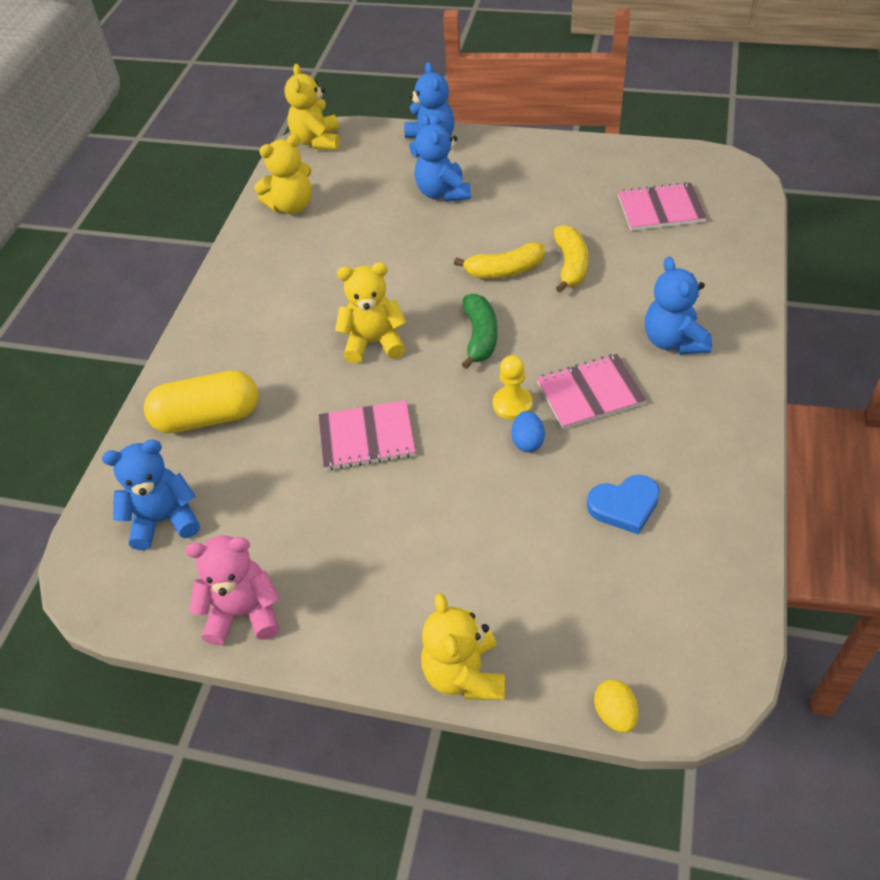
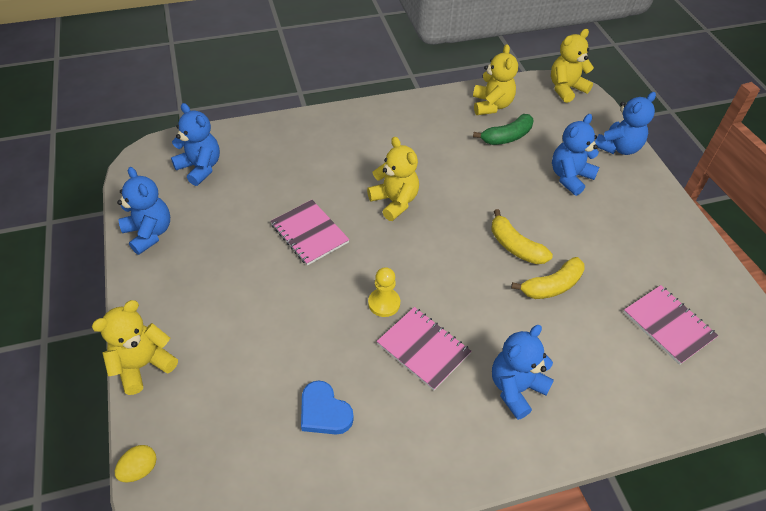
camera: 55 degrees right, 0 degrees up
yellow capsule [144,371,259,433] -> none
pink teddy bear [185,536,279,645] -> blue teddy bear [117,167,170,255]
yellow teddy bear [254,134,312,214] -> yellow teddy bear turned 120 degrees counterclockwise [473,44,518,115]
green banana [462,294,497,369] -> green banana moved to [473,114,533,145]
blue egg [512,411,545,452] -> none

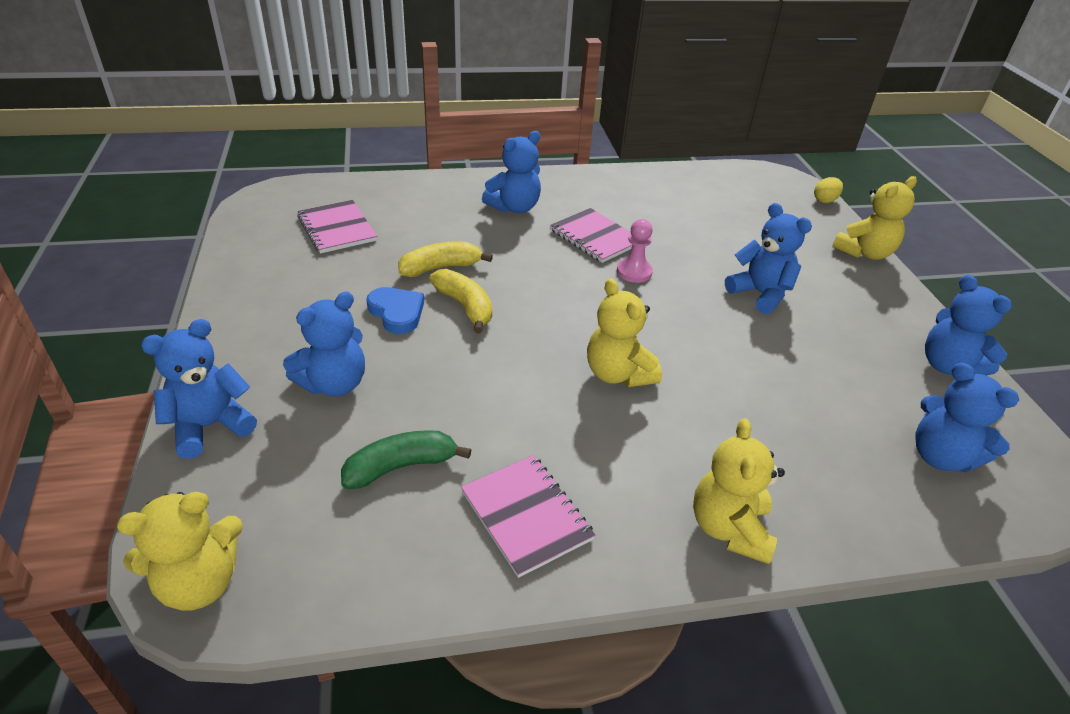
camera: 175 degrees left, 10 degrees down
pink notebook [270,200,350,266] -> pink notebook moved to [461,455,595,578]
blue heart [301,381,354,435] -> blue heart moved to [366,287,424,334]
yellow pawn [368,267,400,317] -> pink pawn [617,219,653,283]
yellow teddy bear [473,44,518,115] -> yellow teddy bear moved to [693,418,785,564]
none -> blue teddy bear [725,203,812,314]

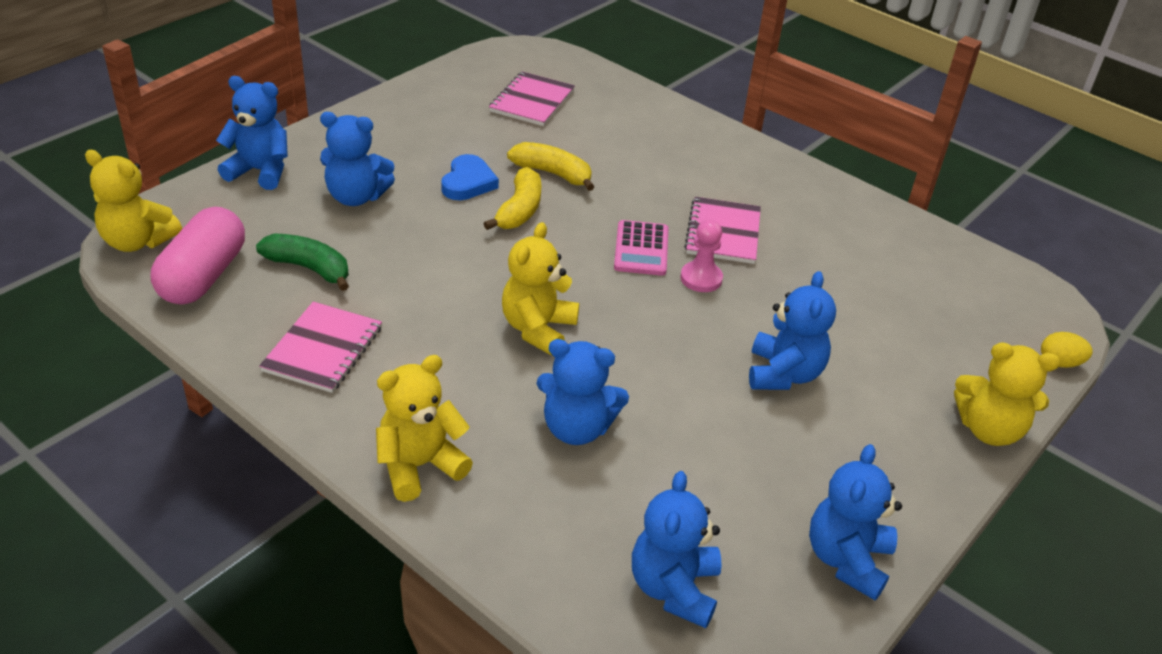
camera: 50 degrees right, 0 degrees up
blue teddy bear [482,131,541,213] -> blue teddy bear moved to [536,339,629,445]
none -> pink capsule [150,207,245,305]
none -> pink calculator [614,220,668,276]

